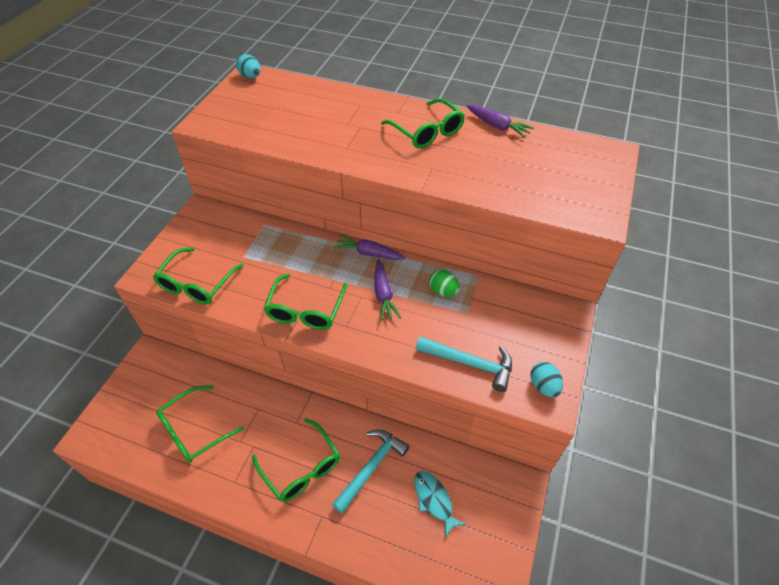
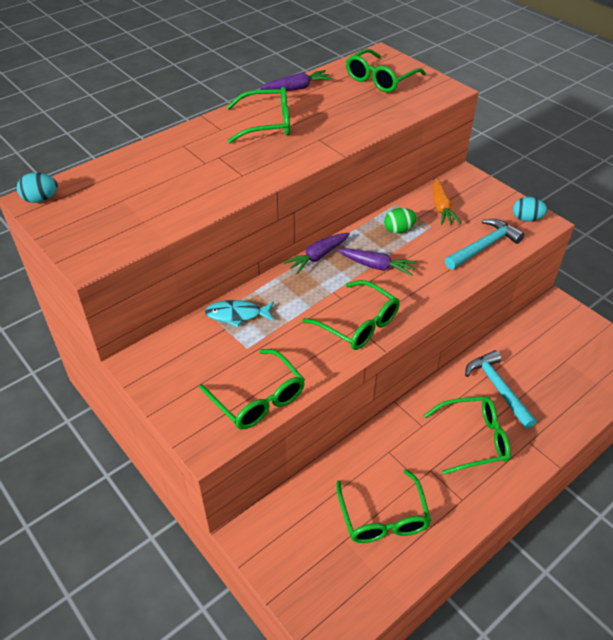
camera: 60 degrees left, 5 degrees down
turquoise fish [414,471,466,537] -> turquoise fish moved to [205,300,274,327]
none -> green glasses [346,49,426,93]
none -> orange carrot [433,178,461,225]

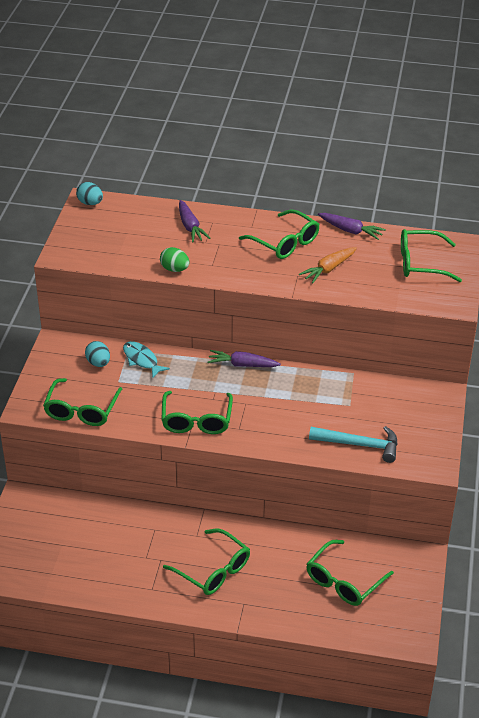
camera: 50 degrees right, 5 degrees down
green glasses [336,469,431,543] -> green glasses moved to [306,540,394,606]
purple carrot [337,248,417,276] -> purple carrot moved to [179,200,210,242]
green egg [384,208,417,234] -> green egg moved to [160,247,189,272]
orange carrot [433,178,461,225] -> orange carrot moved to [299,247,357,283]
turquoise hammer [465,350,537,429] -> none
turquoise egg [513,197,547,222] -> turquoise egg moved to [85,341,110,367]

